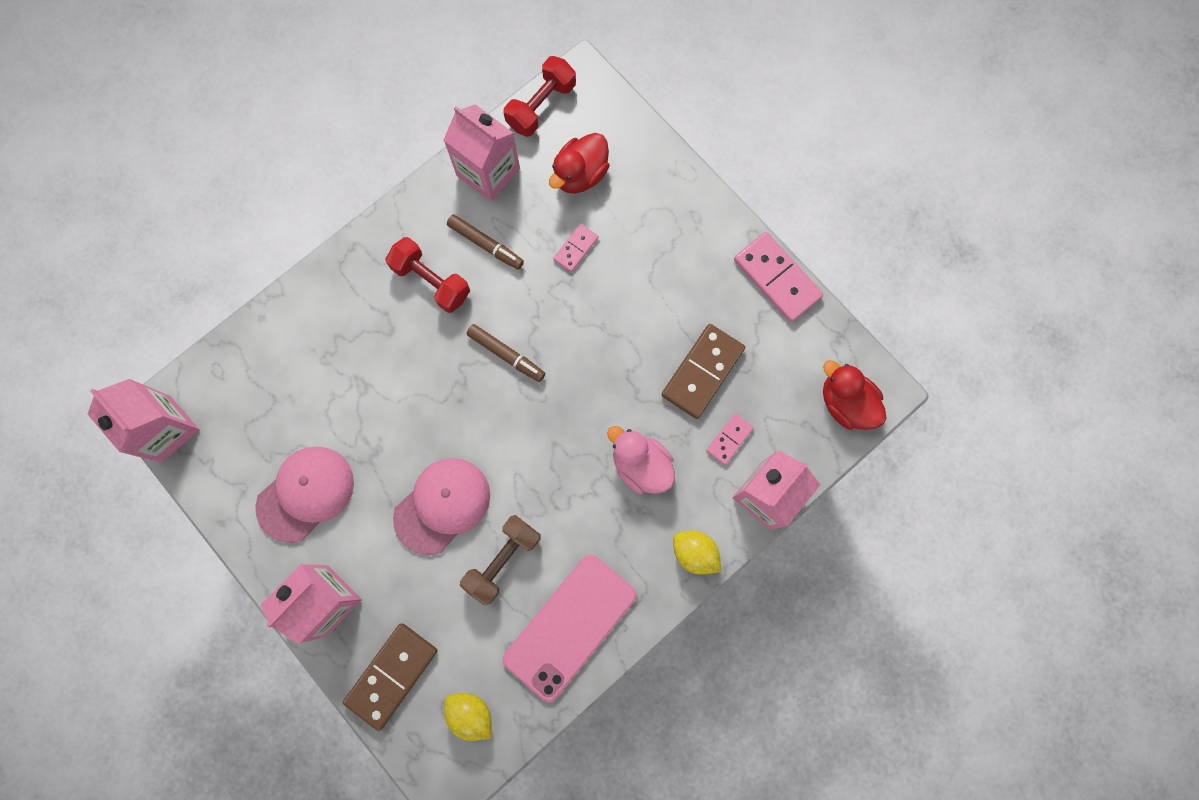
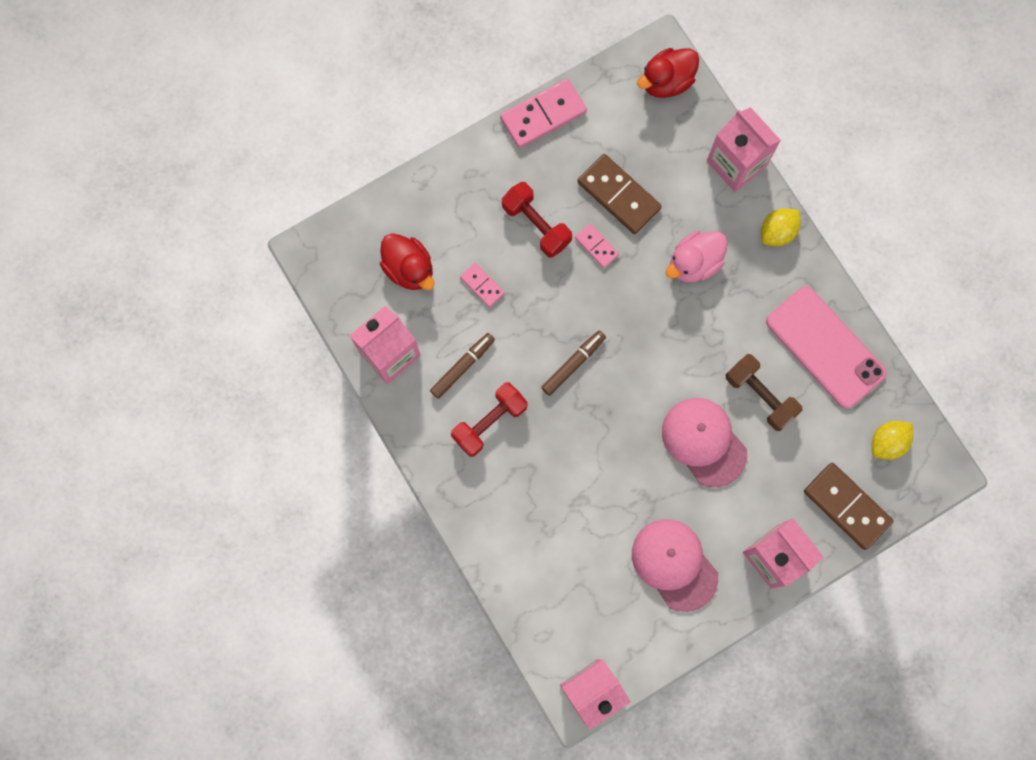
camera: 80 degrees left, 0 degrees up
red dumbbell [504,56,576,137] -> red dumbbell moved to [502,182,572,258]
pink domino [706,413,754,465] -> pink domino moved to [575,223,619,268]

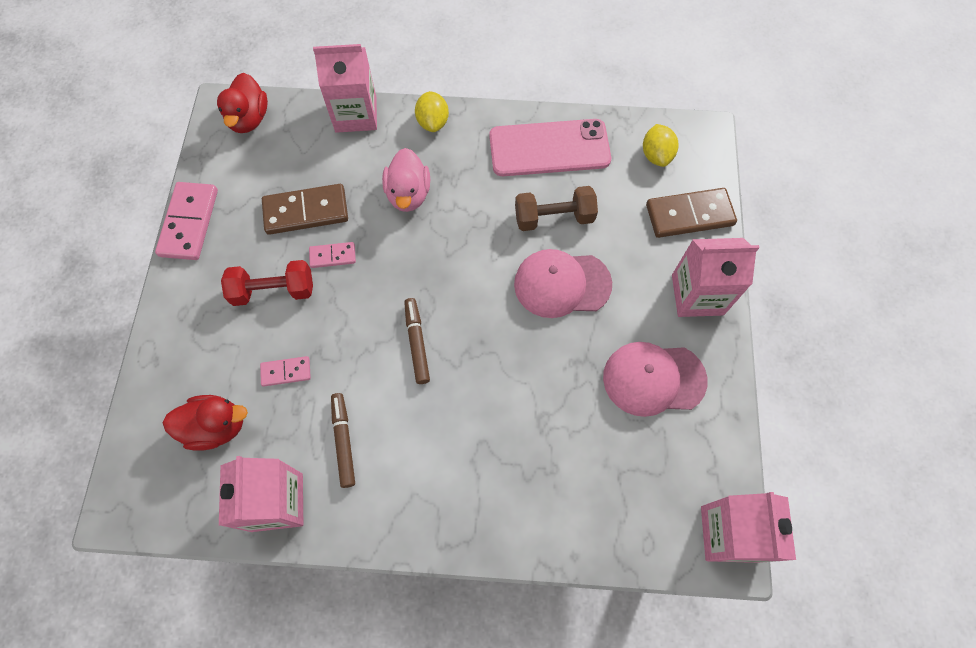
camera: 55 degrees left, 10 degrees down
red dumbbell [451,382,528,457] -> none

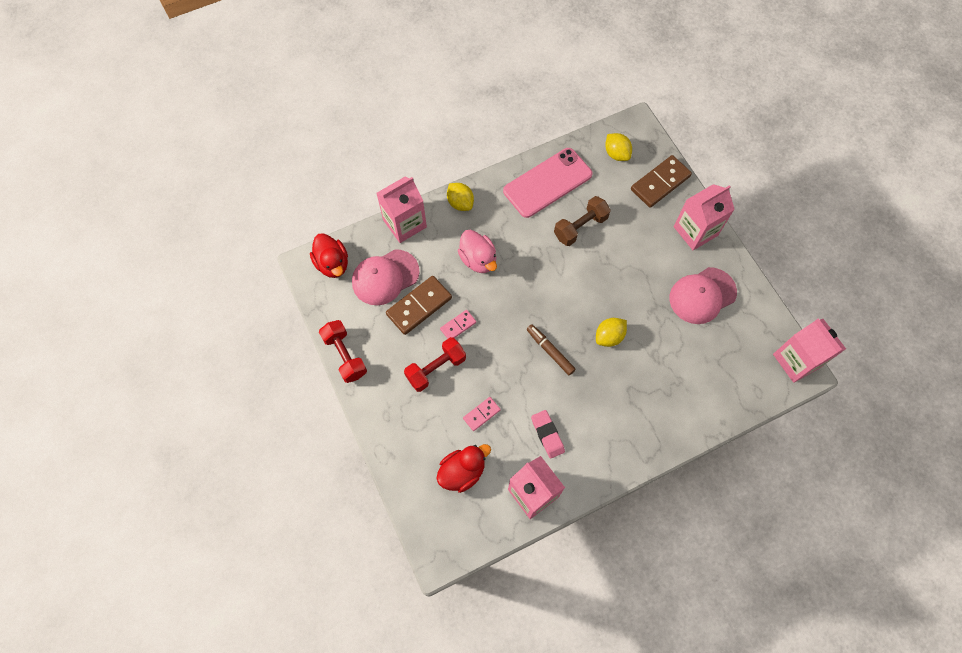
camera: 30 degrees left, 0 degrees up
pink domino [155,182,218,260] -> red dumbbell [319,320,367,383]
brown marker [331,393,355,488] -> pink eraser [531,410,565,459]
pink cap [514,249,612,318] -> pink cap moved to [352,249,420,305]
none -> yellow lemon [596,318,627,347]

